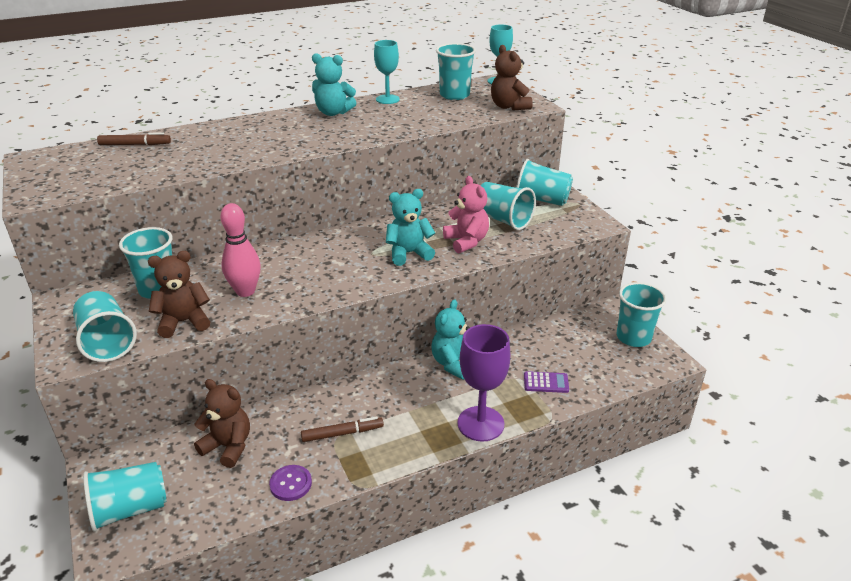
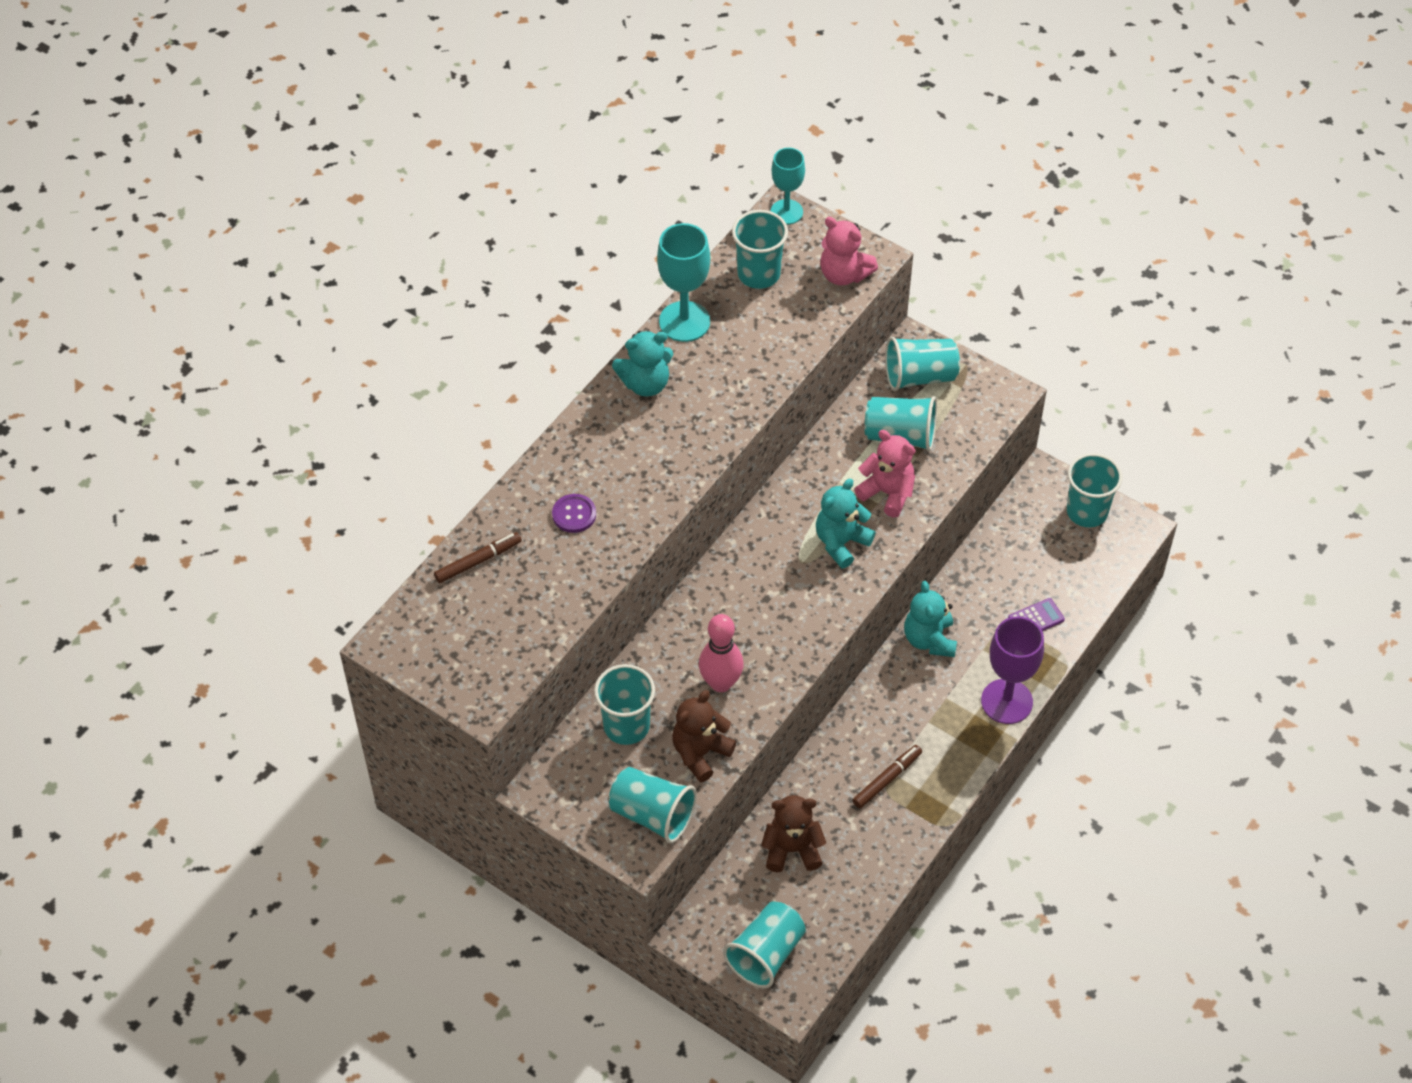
camera: 30 degrees left, 20 degrees up
purple button [269,465,312,501] -> purple button moved to [552,494,596,533]
turquoise goblet [374,40,400,104] -> turquoise goblet [657,223,710,342], size x1.51
brown teddy bear [491,45,533,111] -> pink teddy bear [820,217,878,285]

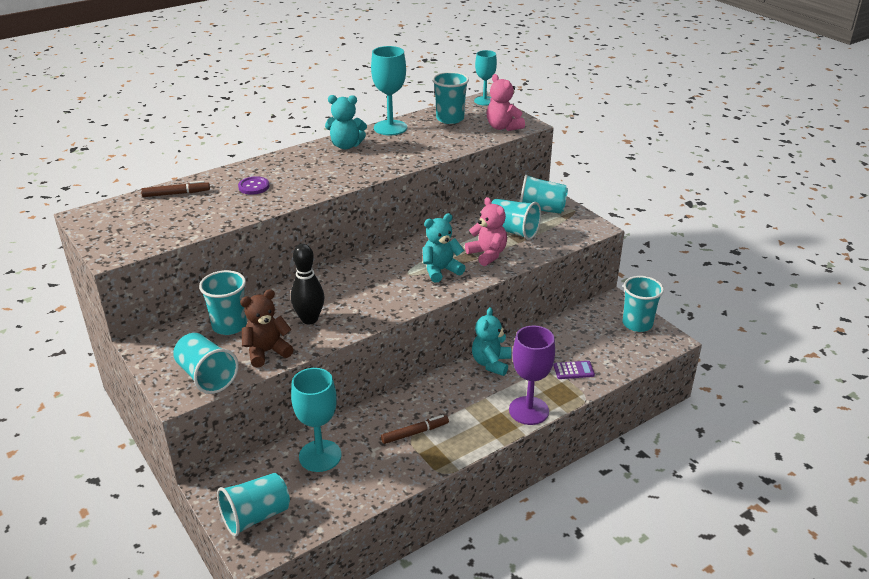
camera: 20 degrees right, 20 degrees down
pink bowling pin [699,614,743,692] -> black bowling pin [291,244,324,324]
brown teddy bear [761,795,826,872] -> turquoise goblet [291,368,341,472]

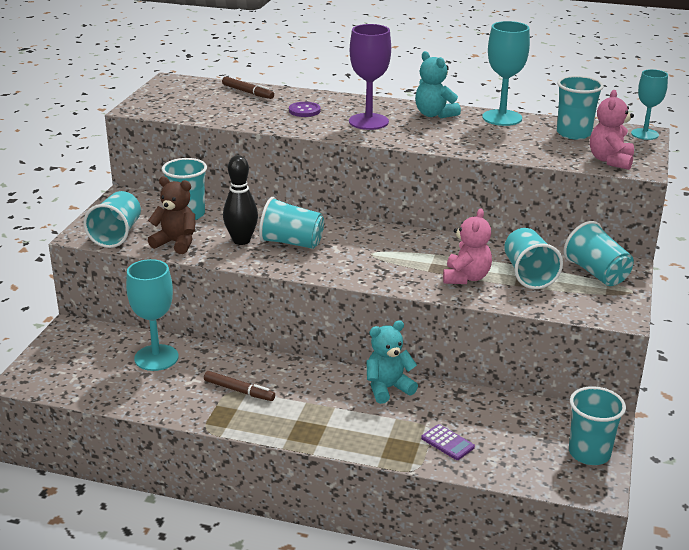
camera: 50 degrees right, 5 degrees down
turquoise cup [217,473,290,537] -> turquoise cup moved to [259,197,324,249]
turquoise teddy bear [422,213,466,283] -> none
purple goblet [509,326,555,425] -> purple goblet moved to [349,24,391,130]

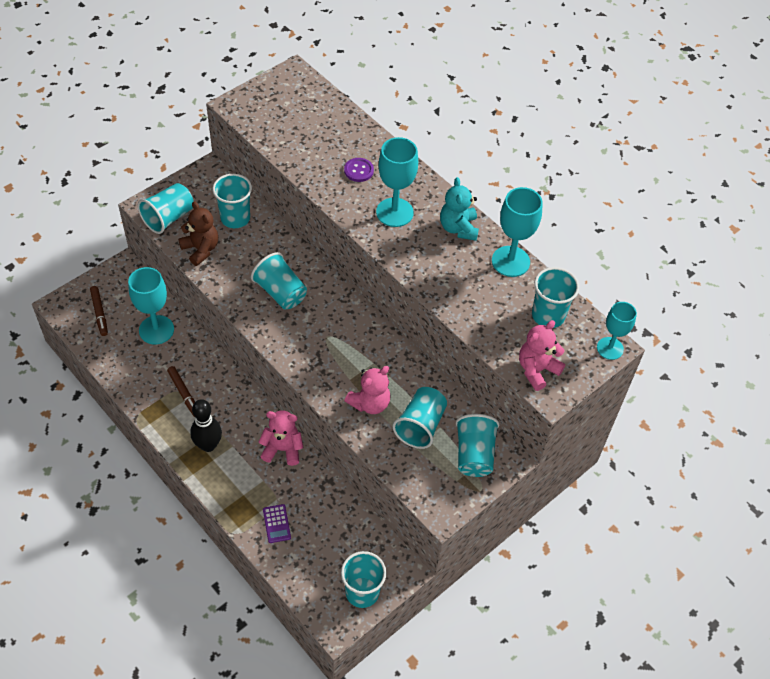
camera: 30 degrees right, 25 degrees up
brown marker [222,76,274,99] -> brown marker moved to [90,286,108,336]
black bowling pin [223,155,258,245] -> black bowling pin moved to [190,399,222,452]
purple goblet [349,24,391,130] -> turquoise goblet [376,137,418,227]
turquoise teddy bear [366,320,418,404] -> pink teddy bear [259,410,304,466]

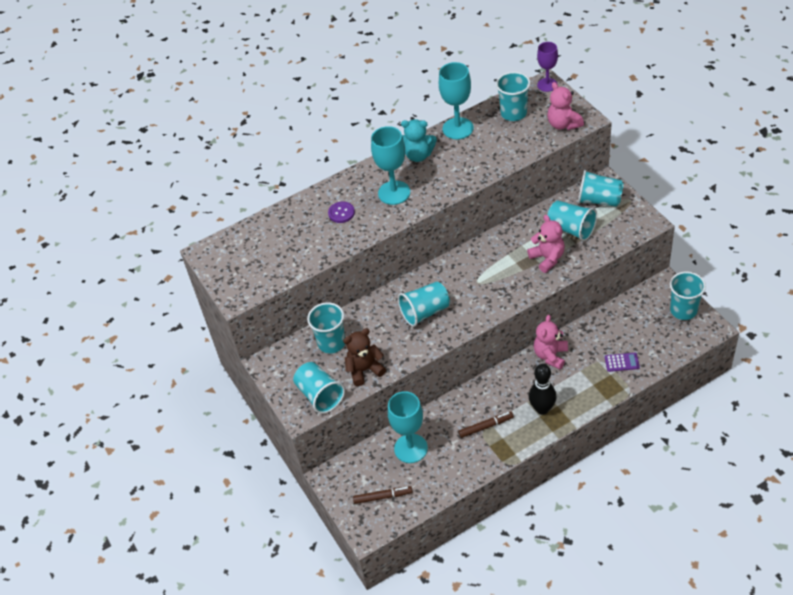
camera: 70 degrees left, 5 degrees down
turquoise goblet [597,302,637,360] -> purple goblet [537,42,558,92]

